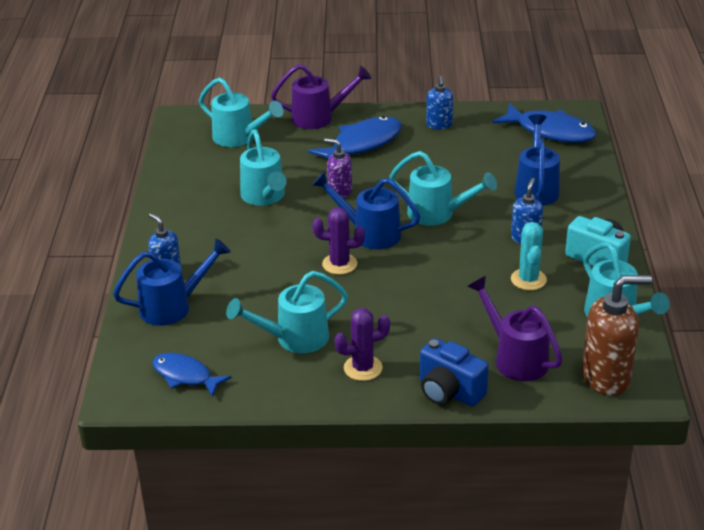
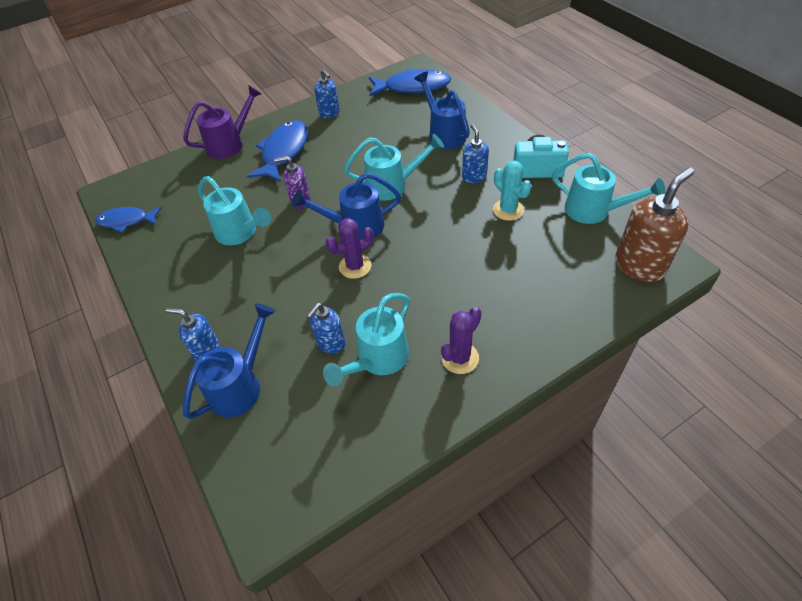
camera: 30 degrees left, 15 degrees up
blue fish [152,353,232,397] -> blue fish moved to [95,206,162,233]
turquoise watering can [199,77,284,147] -> none
blue camera [420,338,489,407] -> none
purple watering can [467,276,563,381] -> none
none -> blue soap dispenser [307,303,345,354]

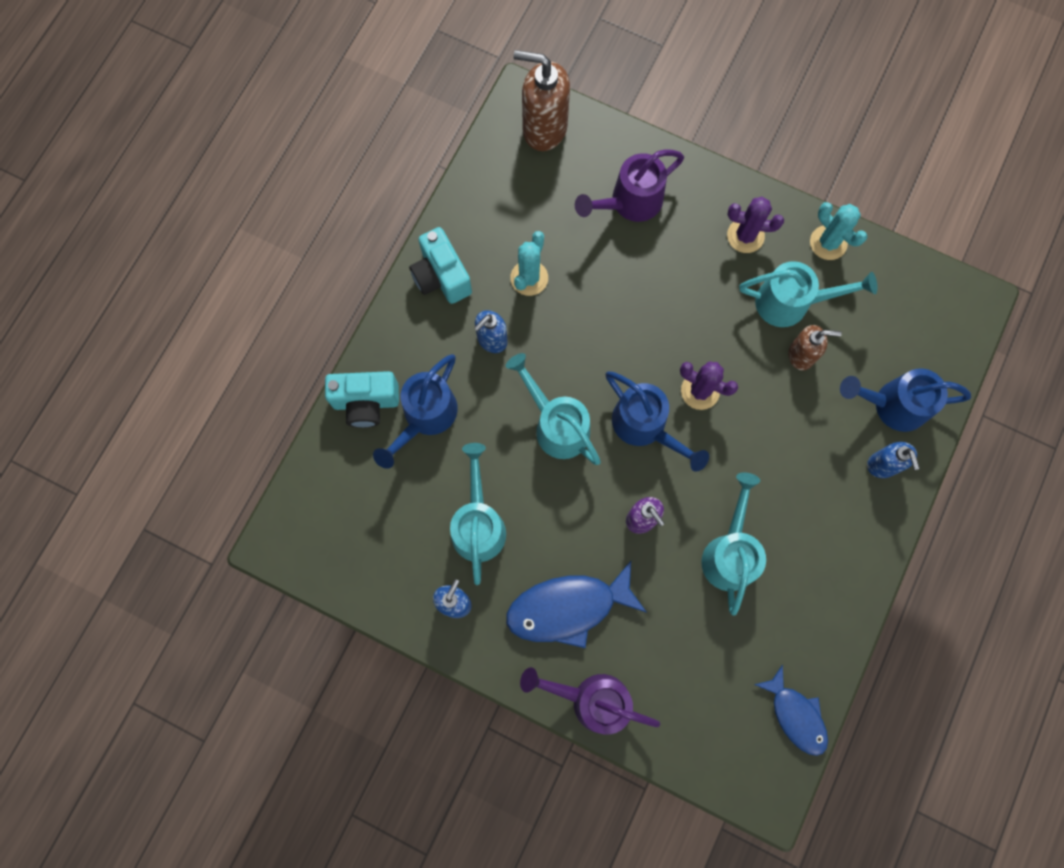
camera: 125 degrees left, 25 degrees up
blue soap dispenser [307,303,345,354] -> brown soap dispenser [788,325,842,371]
blue fish [369,68,451,96] -> none
turquoise watering can [552,153,666,224] -> turquoise watering can moved to [450,443,506,585]
none -> turquoise camera [325,371,399,428]
none -> purple watering can [575,149,684,222]
none -> turquoise cactus [810,202,867,260]

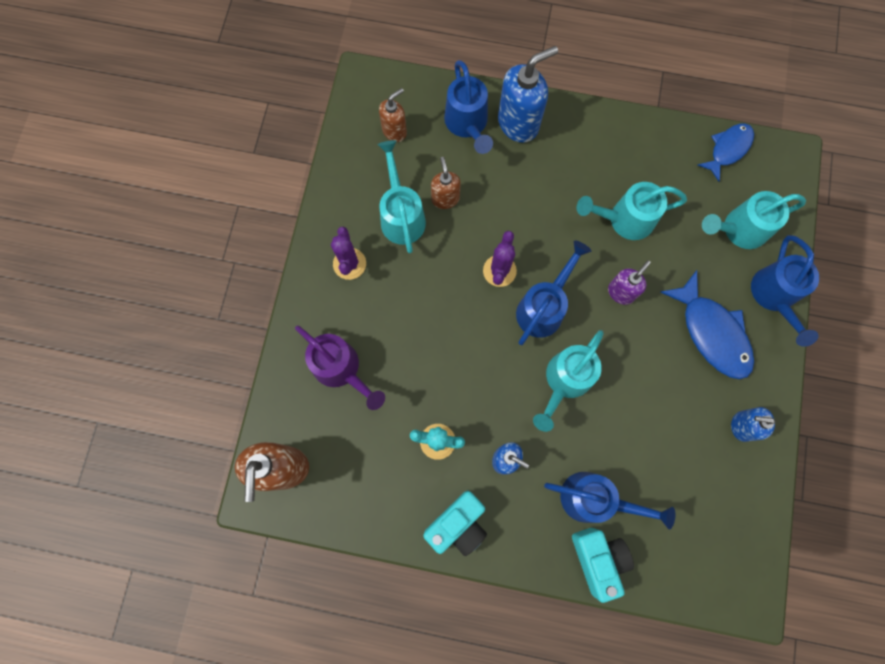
camera: 105 degrees left, 0 degrees up
turquoise watering can [450,443,506,585] -> turquoise watering can moved to [702,191,806,249]
purple watering can [520,667,660,735] -> blue watering can [751,235,819,347]
turquoise cactus [810,202,867,260] -> none
blue soap dispenser [867,442,920,478] -> blue soap dispenser [498,46,558,143], size x1.73
none -> brown soap dispenser [379,88,407,142]

